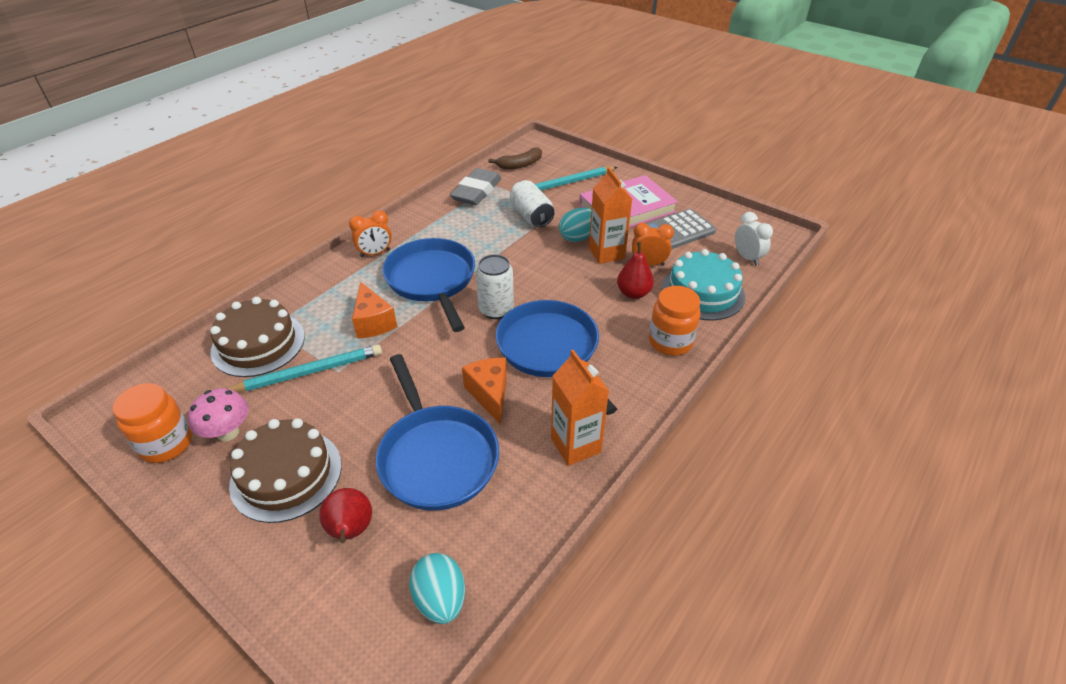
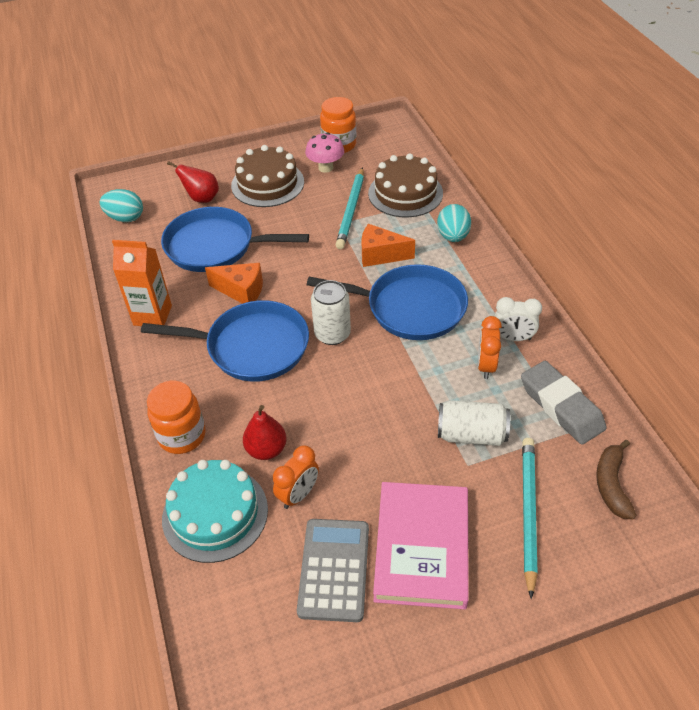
camera: 125 degrees right, 5 degrees up
orange clock [349,210,392,258] -> orange clock moved to [478,316,502,379]
turquoise egg [559,208,591,242] -> turquoise egg moved to [437,204,471,242]
orange carton [589,167,632,264] -> none
white clock [735,212,773,266] -> white clock moved to [495,297,542,341]

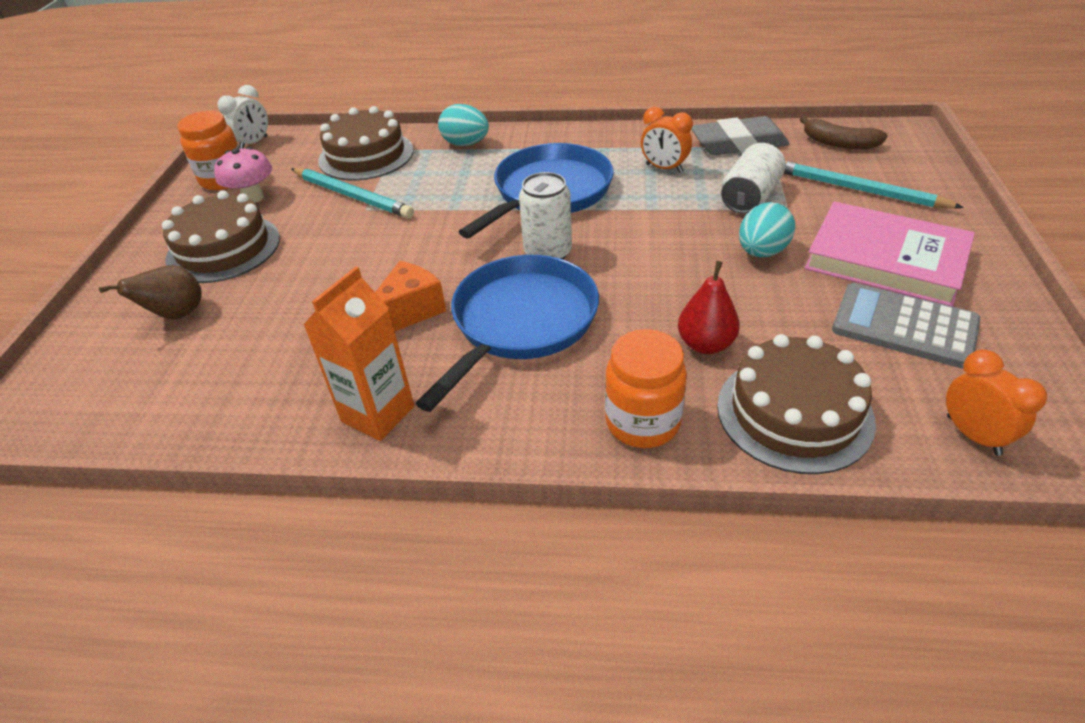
camera: 65 degrees left, 5 degrees down
turquoise egg [100,189,143,222] -> turquoise egg moved to [739,202,795,257]
blue pan [161,207,309,272] -> none
turquoise cake [162,460,268,563] -> brown cake [717,334,876,474]
red pear [167,161,219,203] -> brown pear [99,265,202,319]
orange clock [273,446,319,509] -> orange clock moved to [946,350,1047,456]
orange cheese [362,224,415,267] -> none
white clock [495,297,542,341] -> white clock moved to [218,85,268,149]

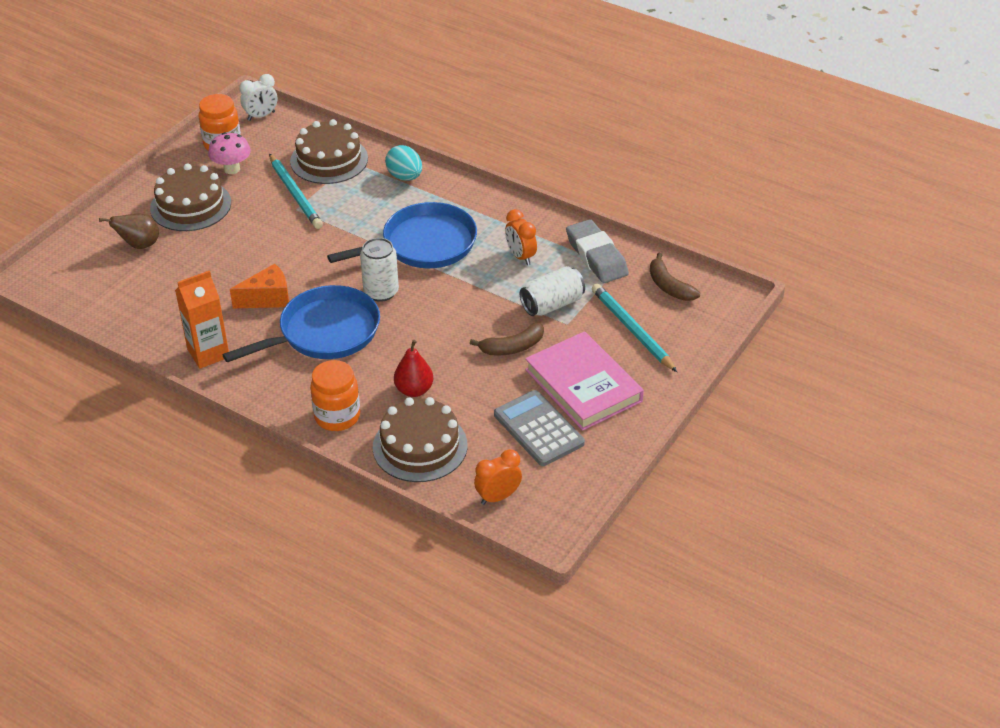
camera: 25 degrees right, 0 degrees up
grey eraser [692,116,789,155] -> grey eraser turned 45 degrees clockwise [566,219,629,283]
turquoise egg [739,202,795,257] -> brown banana [470,322,544,356]
orange clock [946,350,1047,456] -> orange clock turned 120 degrees counterclockwise [474,449,522,505]

